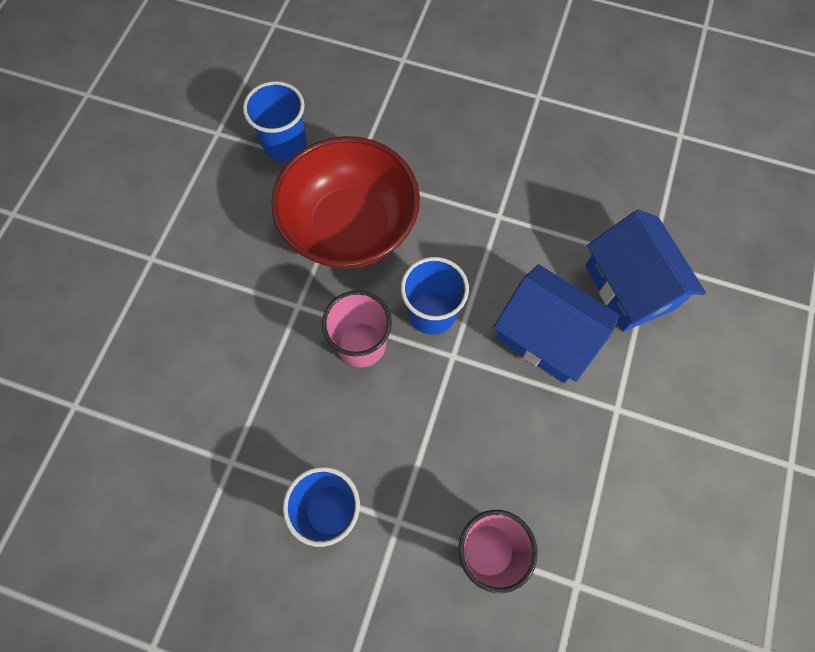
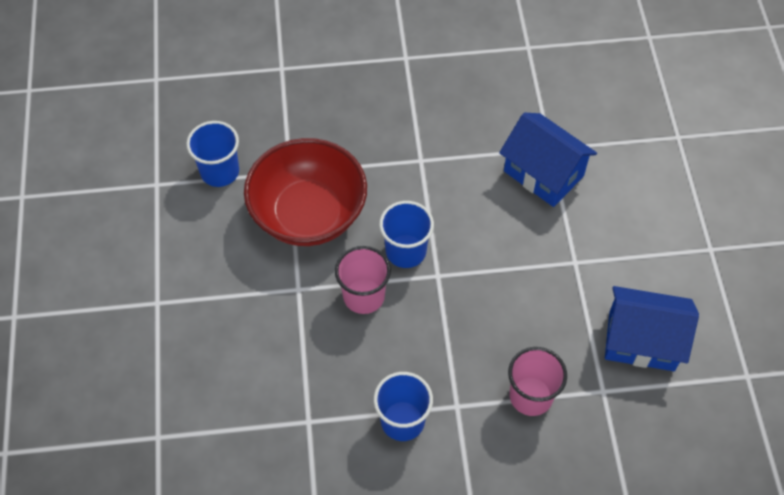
camera: 25 degrees left, 10 degrees down
blue house [493,264,619,383] -> blue house moved to [605,286,699,371]

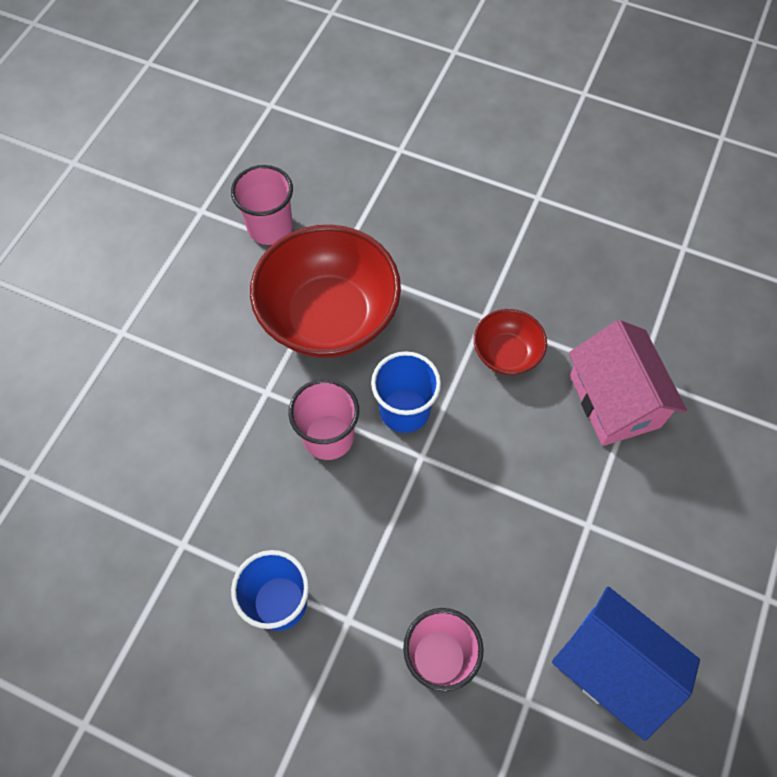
camera: 30 degrees right, 5 degrees up
blue cup [186,121,239,187] -> pink cup [231,165,293,245]
blue house [499,113,597,207] -> pink house [569,320,687,446]
none -> red bowl [474,309,547,375]

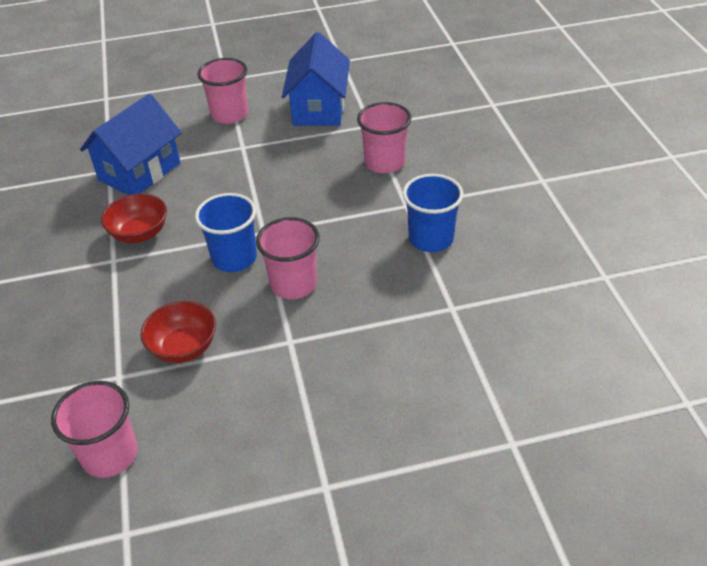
camera: 125 degrees left, 20 degrees down
red bowl [250,225,401,358] -> red bowl [141,301,216,363], size x0.49
pink house [569,320,687,446] -> blue house [80,94,182,195]
none -> pink cup [198,58,248,124]

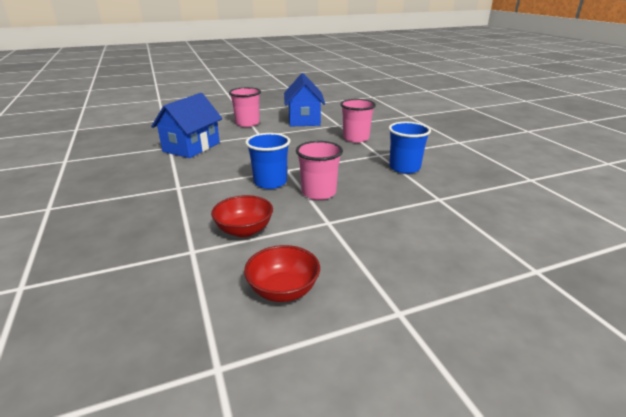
camera: 10 degrees left, 15 degrees down
pink cup [51,381,138,478] -> none
red bowl [101,194,167,243] -> red bowl moved to [244,245,320,302]

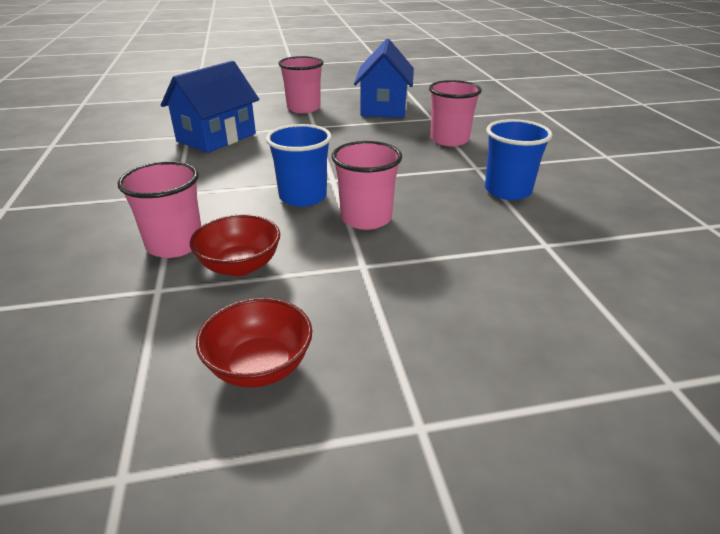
camera: 10 degrees right, 5 degrees up
none -> pink cup [118,161,201,258]

